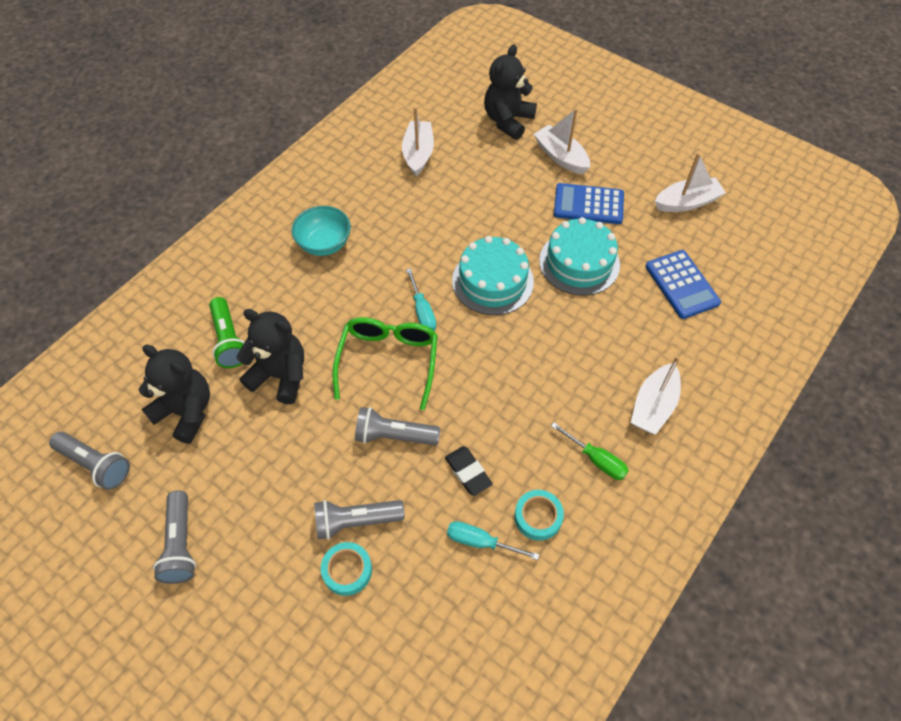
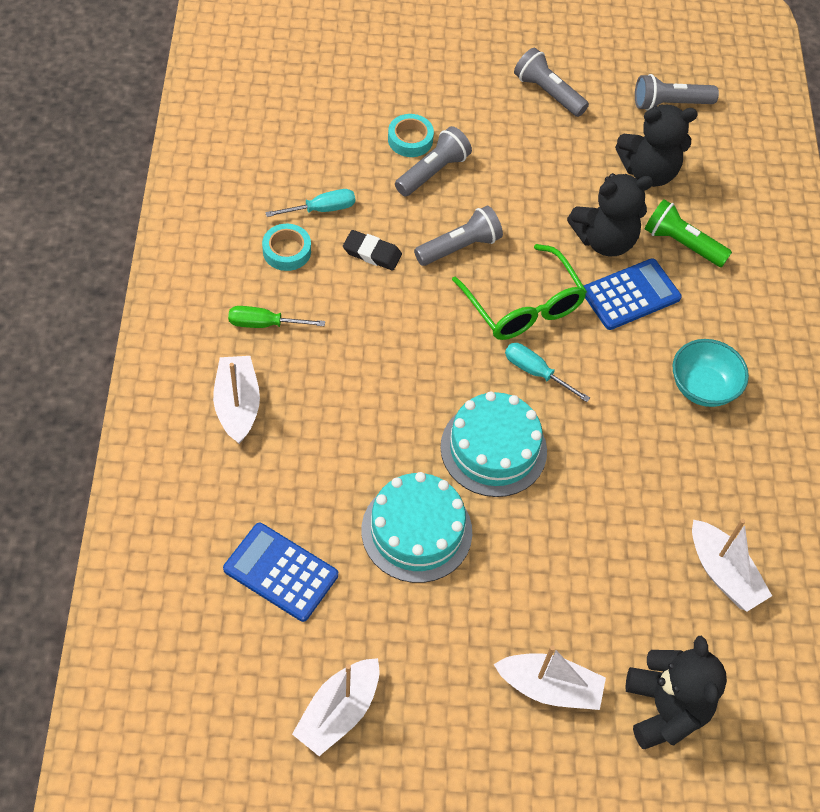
camera: 140 degrees right, 0 degrees up
blue calculator [554,183,624,224] -> blue calculator moved to [584,258,682,330]

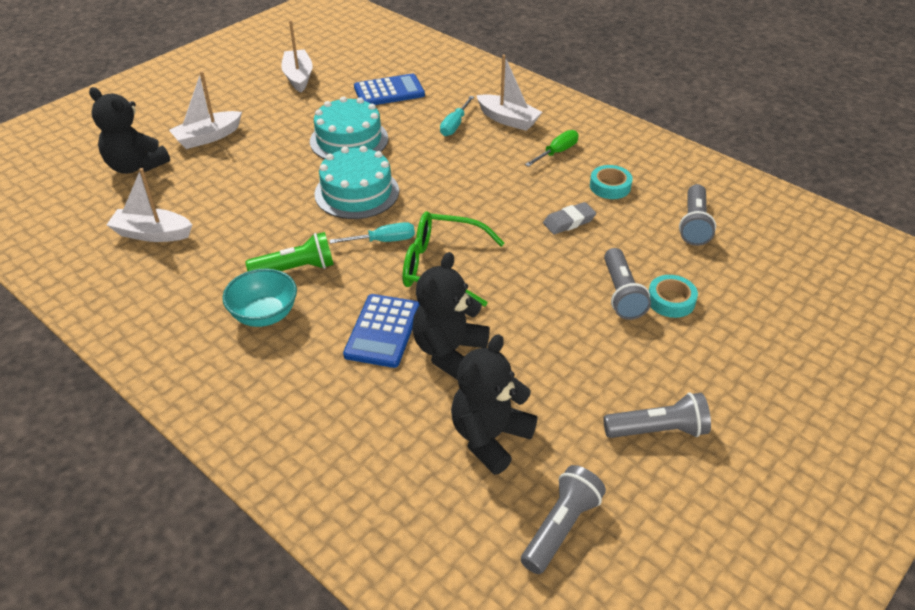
camera: 135 degrees right, 15 degrees down
turquoise screwdriver [265,189,355,217] -> turquoise screwdriver moved to [440,96,474,136]
black eraser [343,230,402,270] -> grey eraser [543,202,596,234]
grey flashlight [414,206,503,266] -> grey flashlight moved to [679,184,716,246]
green flashlight [644,199,732,267] -> green flashlight moved to [246,232,334,271]

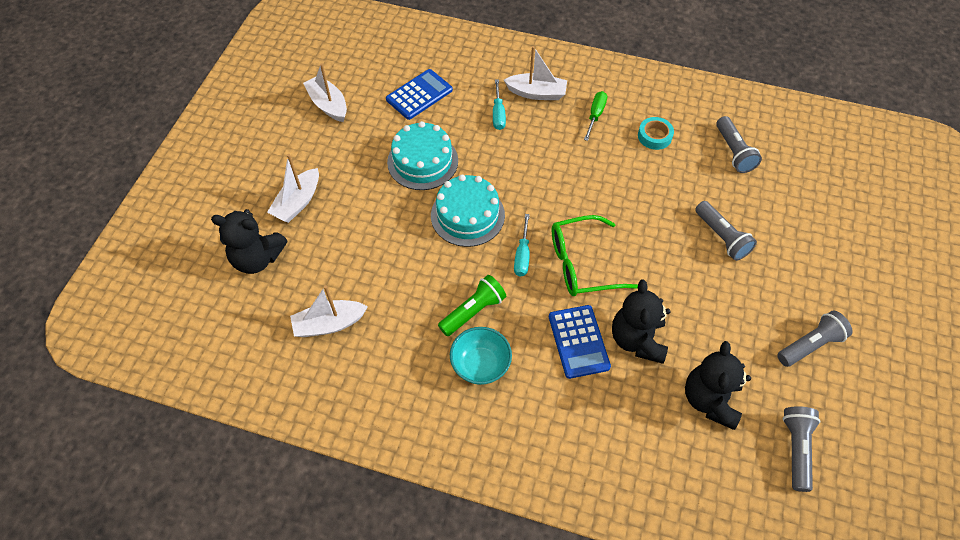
camera: 25 degrees left, 15 degrees up
turquoise screwdriver [329,222,415,244] -> turquoise screwdriver turned 135 degrees clockwise [514,214,530,277]
grey eraser [543,202,596,234] -> none
turquoise tape [649,275,698,318] -> none

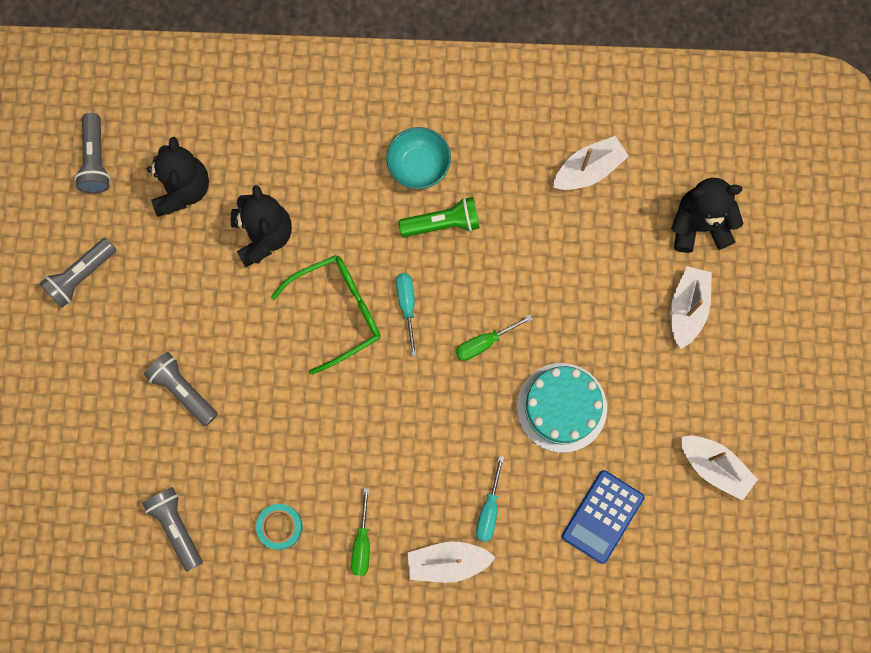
camera: 165 degrees right, 20 degrees up
turquoise cake [431,175,505,247] -> green screwdriver [456,315,533,361]
green flashlight [438,275,506,336] -> green flashlight turned 135 degrees counterclockwise [398,197,480,237]
turquoise screwdriver [493,79,506,130] -> turquoise screwdriver turned 150 degrees counterclockwise [476,456,504,542]
blue calculator [549,305,611,379] -> none

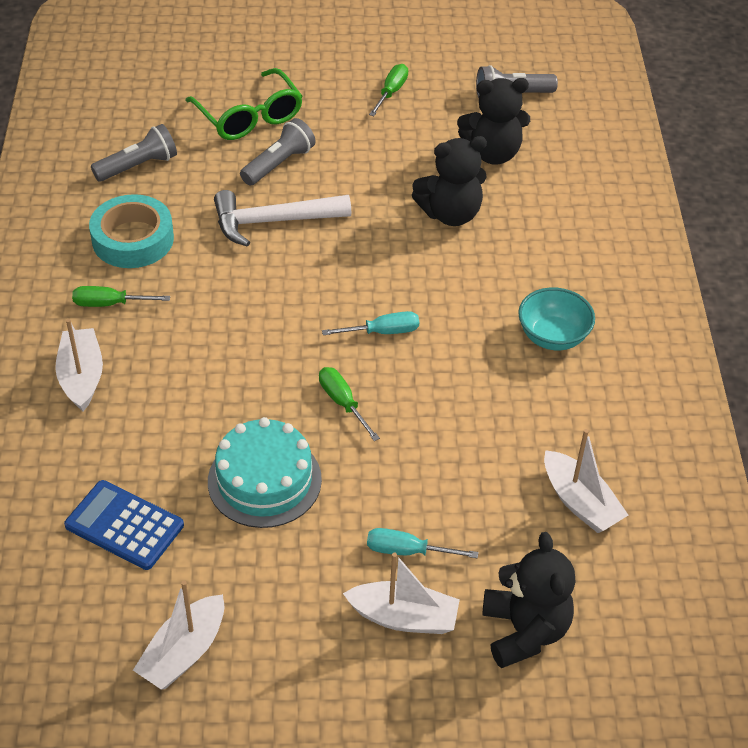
camera: 85 degrees right, 30 degrees down
grey flashlight [40,238,116,308] -> green screwdriver [369,64,408,116]
turquoise tape [256,504,303,550] -> turquoise tape [89,194,174,268], size x1.69
green glasses [271,255,381,375] -> green glasses moved to [185,68,303,140]
green flashlight [398,197,480,237] -> none
turquoise screwdriver [476,456,504,542] -> turquoise screwdriver moved to [367,528,478,558]
none -> white hammer [214,190,351,247]

